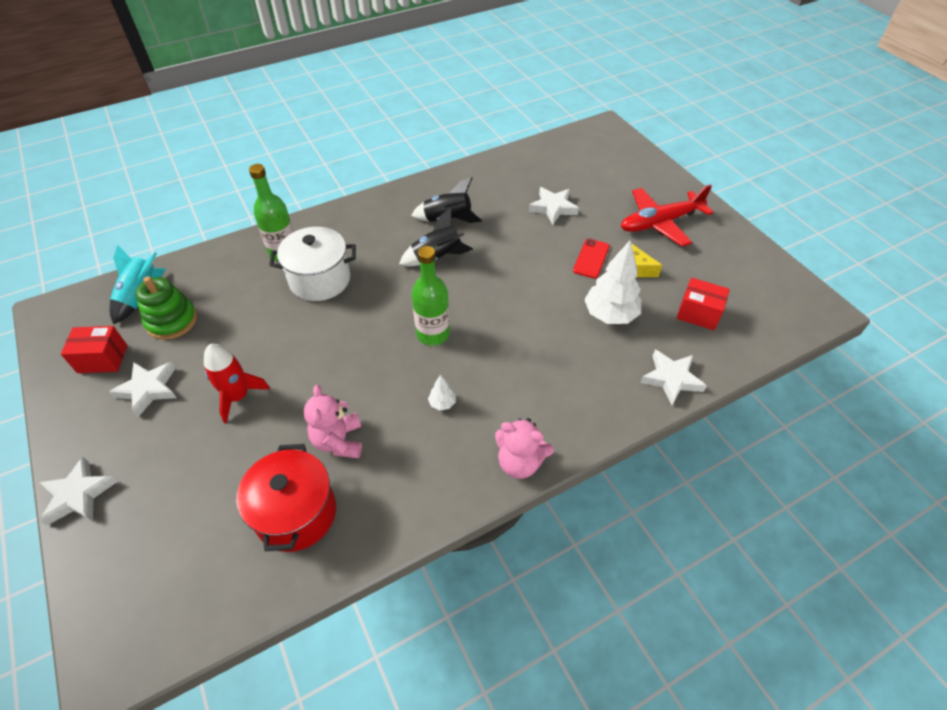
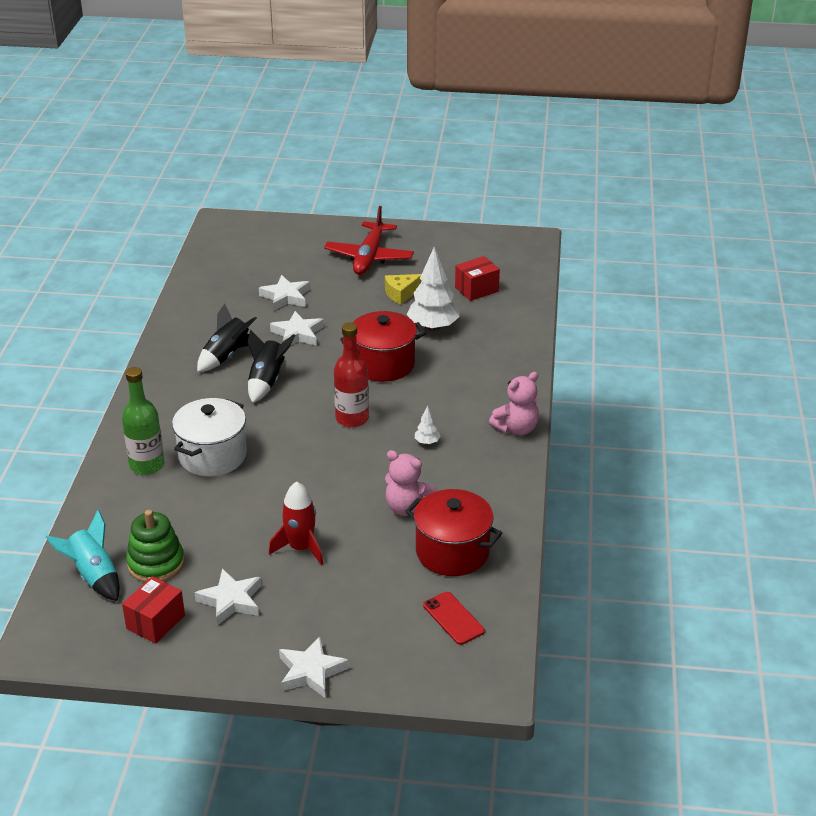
camera: 55 degrees left, 15 degrees down
green bottle [412,246,450,346] -> red bottle [334,322,369,427]
red phone [573,239,610,279] -> red phone moved to [423,592,485,645]
white star [640,350,707,405] -> white star moved to [270,311,324,346]
none -> red pot [340,311,426,382]

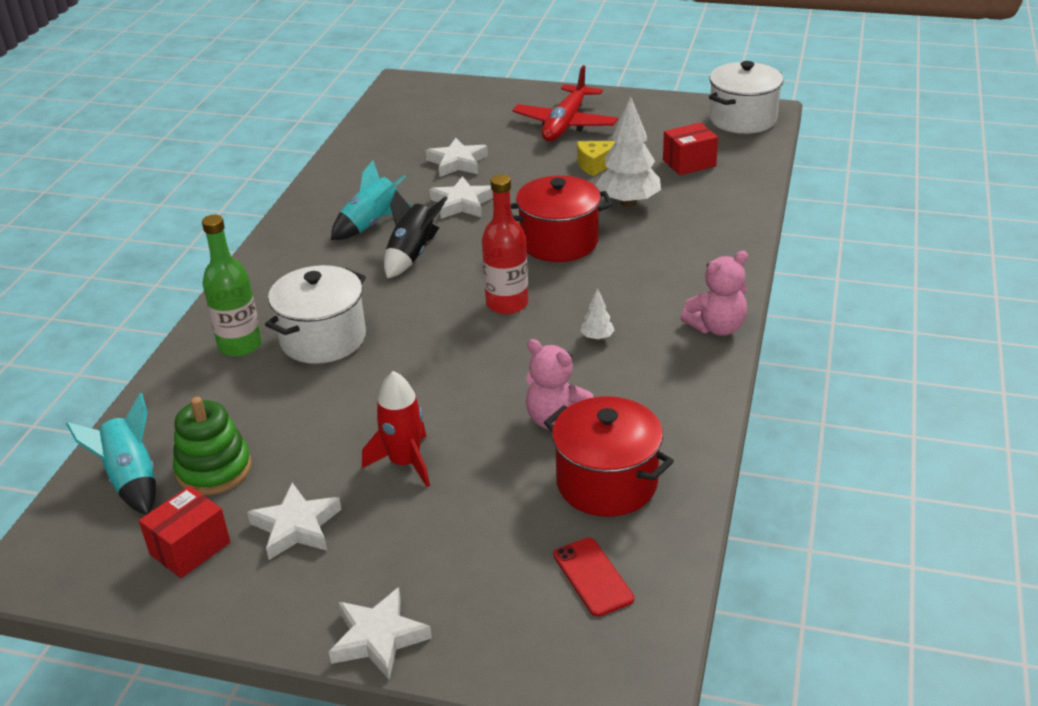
camera: 10 degrees right, 0 degrees up
black rocket [197,304,257,372] -> turquoise rocket [331,161,411,240]
none -> white pot [709,61,783,134]

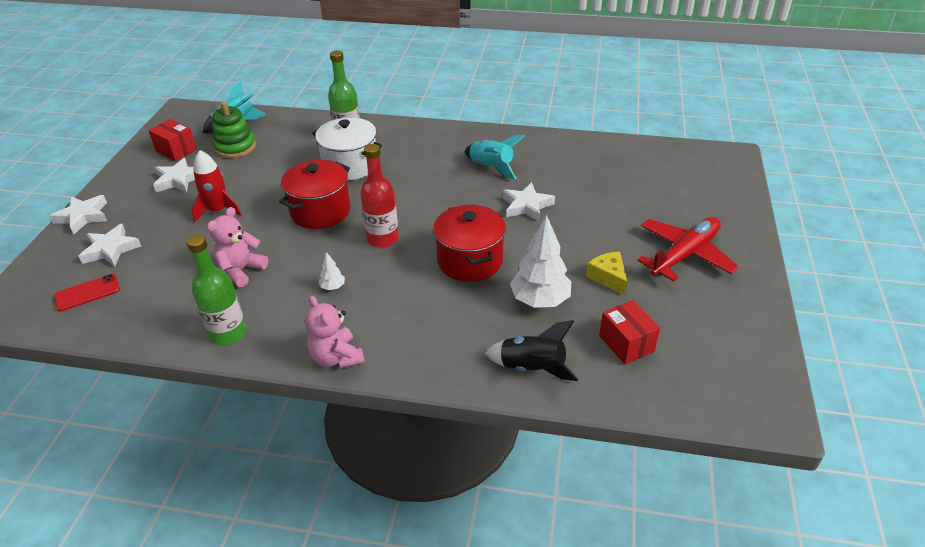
camera: 85 degrees right, 5 degrees up
black rocket [384,191,448,279] -> black rocket moved to [485,320,579,381]
white star [426,138,488,177] -> white star moved to [78,224,141,267]
red plane [513,65,618,141] -> red plane turned 120 degrees clockwise [637,217,739,281]
red pot [544,396,674,517] -> red pot moved to [279,160,351,229]
white pot [709,61,783,134] -> none
none -> green bottle [187,234,247,346]

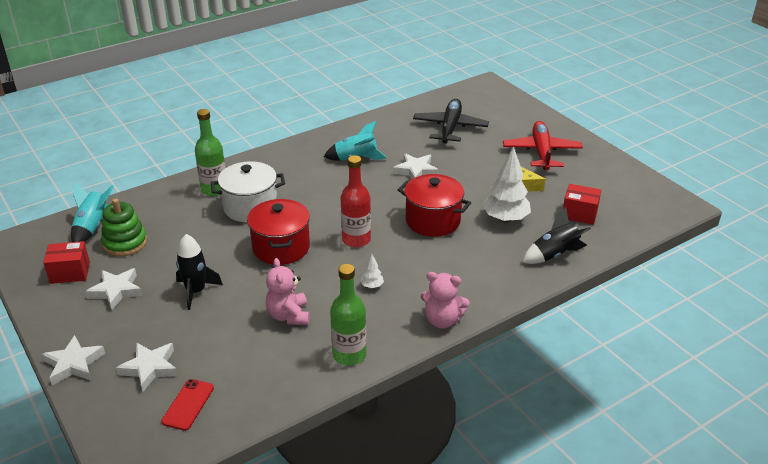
camera: 45 degrees left, 5 degrees down
red rocket [192,150,242,222] -> black rocket [176,234,223,310]
none -> black plane [413,99,489,144]

